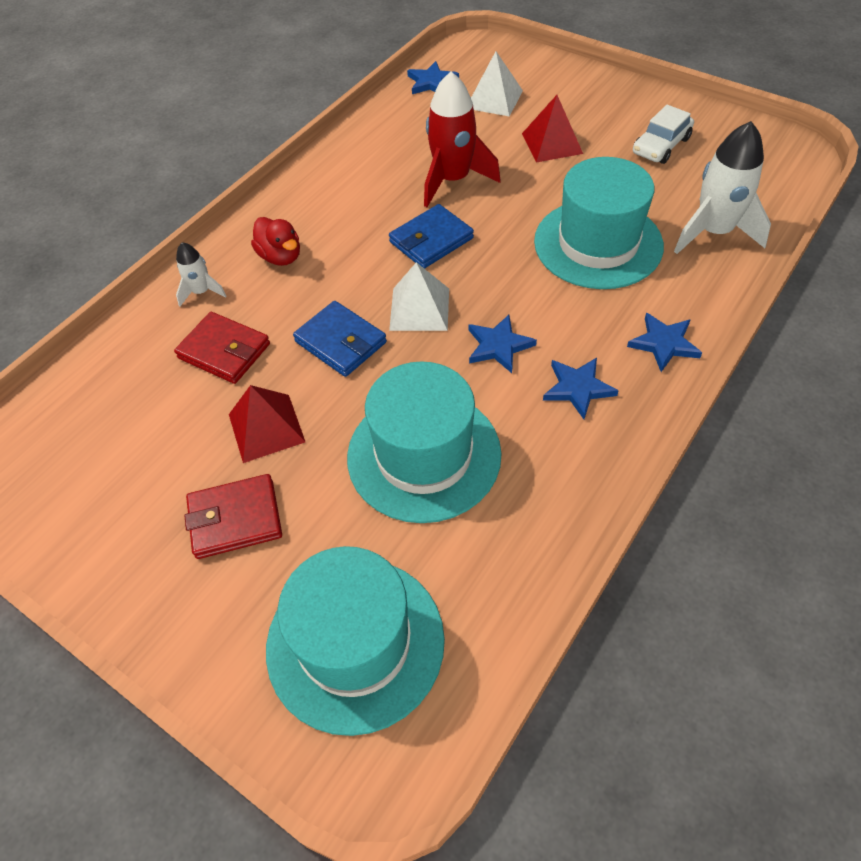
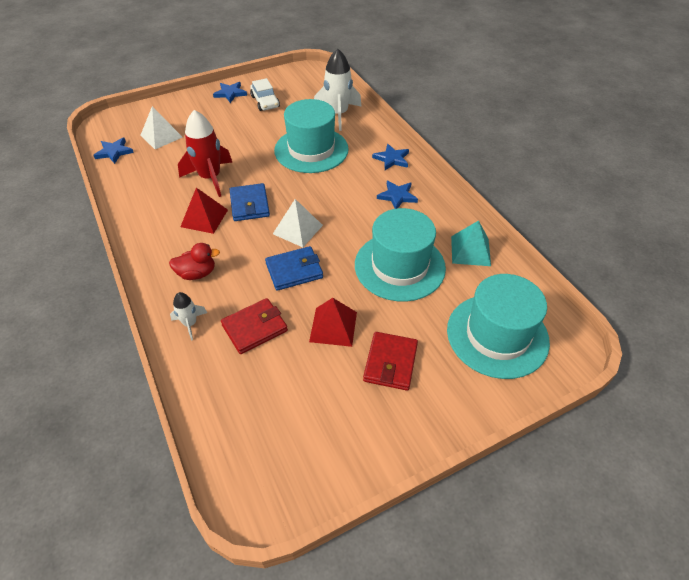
camera: 65 degrees left, 5 degrees down
blue star [469,315,537,373] -> blue star moved to [213,82,247,103]
red pyramid [522,95,583,162] -> red pyramid moved to [180,188,228,234]
none -> turquoise pyramid [451,220,491,266]

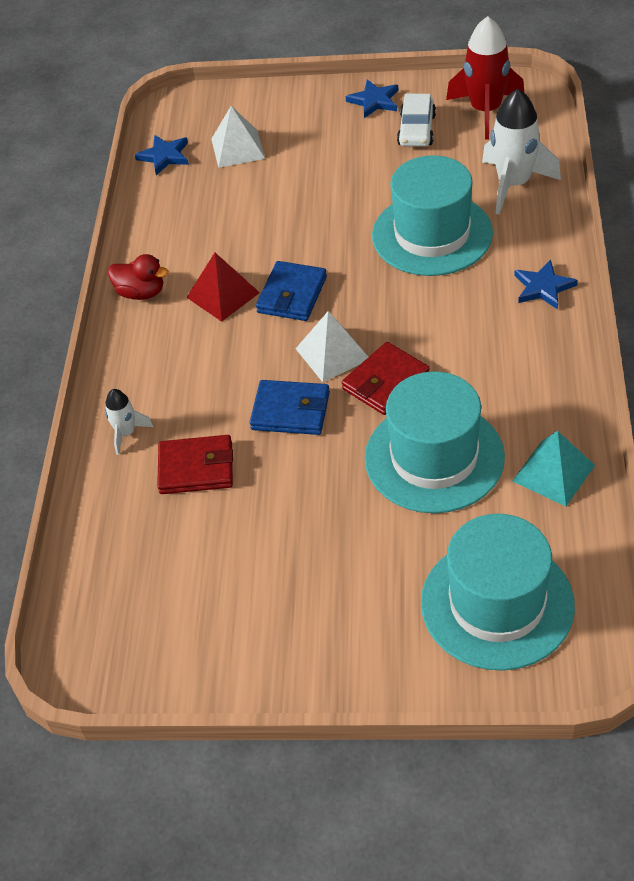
camera: 35 degrees right, 0 degrees up
red duck [169,243,220,280] -> red duck moved to [108,254,169,300]
red rocket [178,110,232,197] -> red rocket moved to [446,16,524,140]
red pyramid [309,298,357,347] -> none
red wallet [363,332,418,391] -> red wallet moved to [342,342,430,415]
blue star [377,181,418,209] -> none

